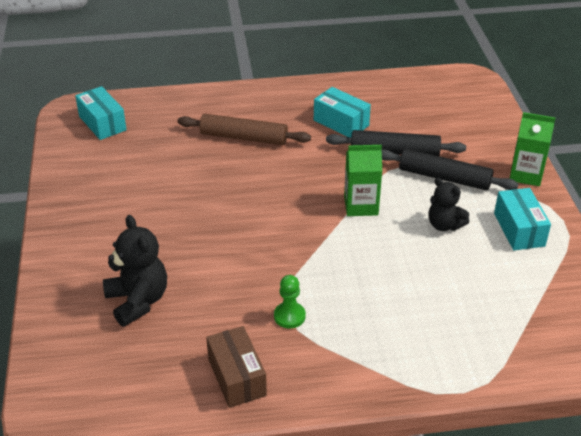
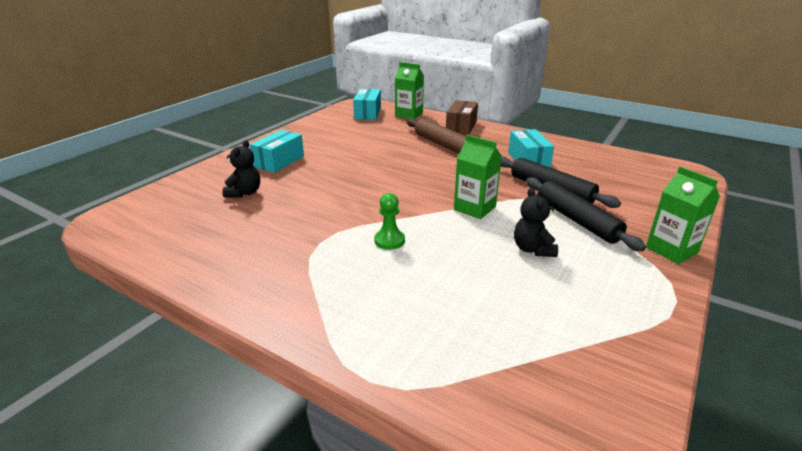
camera: 40 degrees right, 10 degrees down
black teddy bear [103,215,167,327] -> black teddy bear [222,140,260,198], size x0.66
brown box [206,326,267,408] -> brown box moved to [446,100,478,135]
green pawn [274,275,306,329] -> green pawn moved to [374,193,405,250]
turquoise box [494,188,551,250] -> turquoise box moved to [250,130,304,173]
none -> green carton [395,62,424,119]

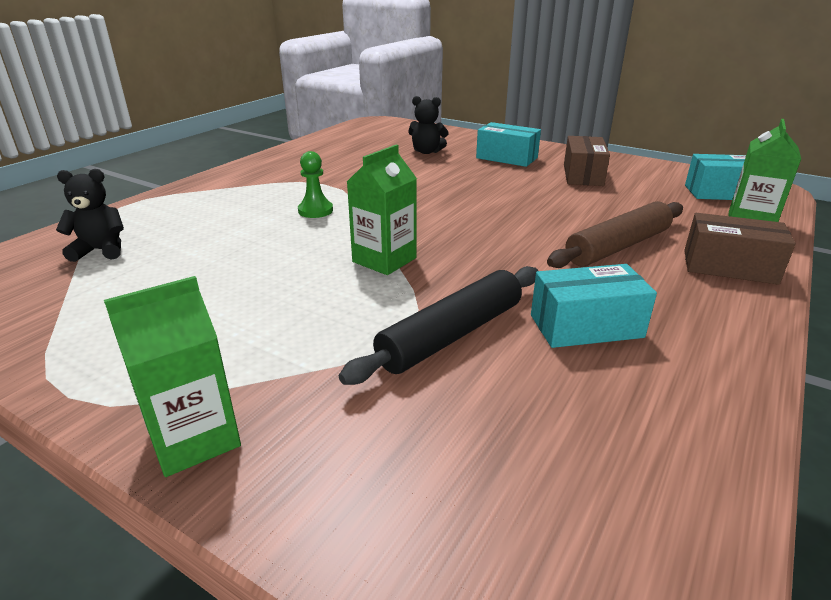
camera: 90 degrees right, 0 degrees up
black teddy bear [514,188,558,257] -> black teddy bear moved to [56,169,124,262]
black rolling pin [526,177,646,251] -> none
none -> brown box [564,136,610,186]

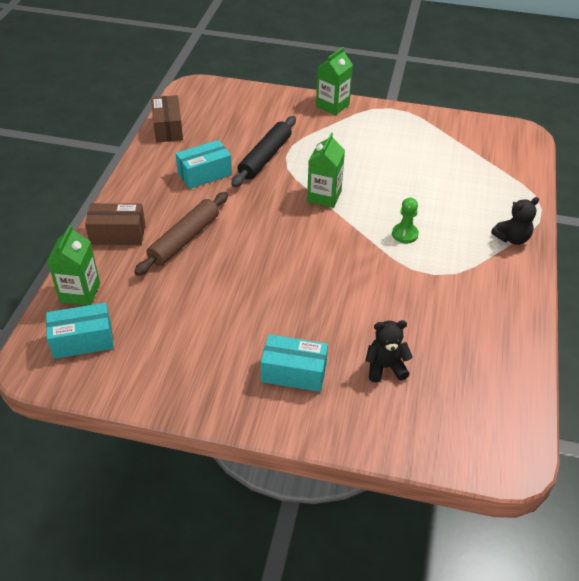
camera: 160 degrees right, 15 degrees up
black teddy bear [56,169,124,262] -> black teddy bear moved to [491,197,539,245]
brown box [564,136,610,186] -> brown box moved to [151,95,183,143]

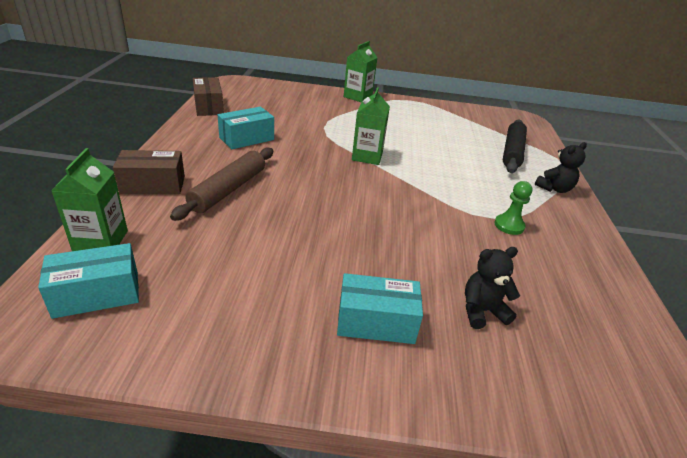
camera: 10 degrees left, 10 degrees down
black rolling pin [231,116,296,187] -> black rolling pin moved to [503,120,527,173]
green pawn [392,198,419,243] -> green pawn moved to [495,181,532,235]

